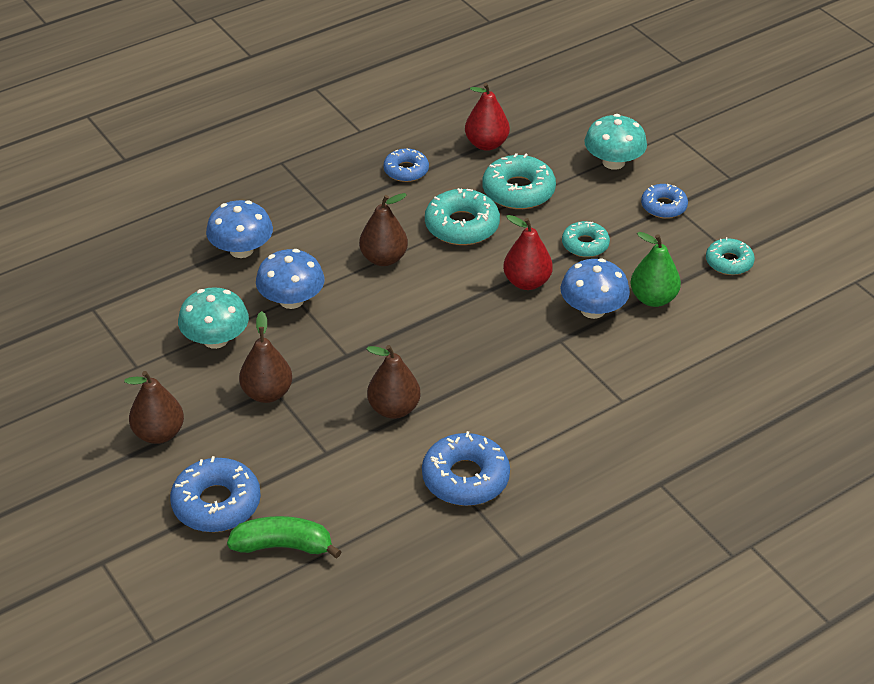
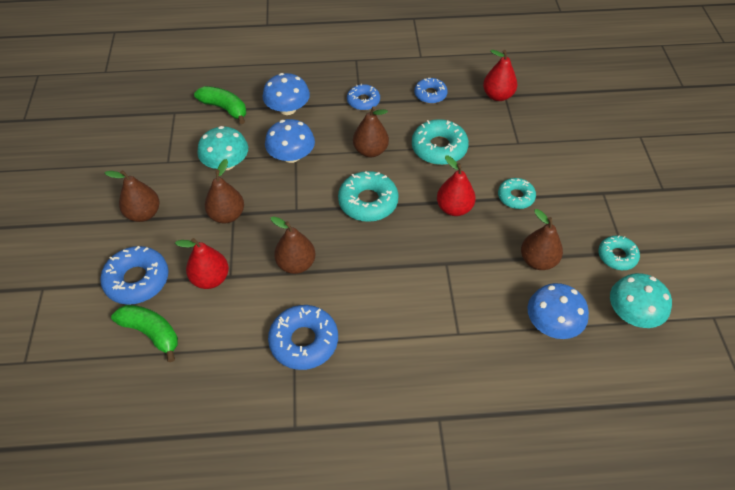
camera: 30 degrees right, 10 degrees up
turquoise donut [482,153,556,209] -> turquoise donut moved to [338,171,399,222]
blue mushroom [561,258,630,319] -> blue mushroom moved to [528,283,589,339]
turquoise mushroom [584,114,647,170] -> turquoise mushroom moved to [610,273,672,328]
green pear [630,232,681,307] -> brown pear [521,209,563,270]
blue donut [641,184,688,218] -> blue donut moved to [347,84,380,110]
none -> red pear [175,238,229,289]
none -> green banana [194,86,246,124]

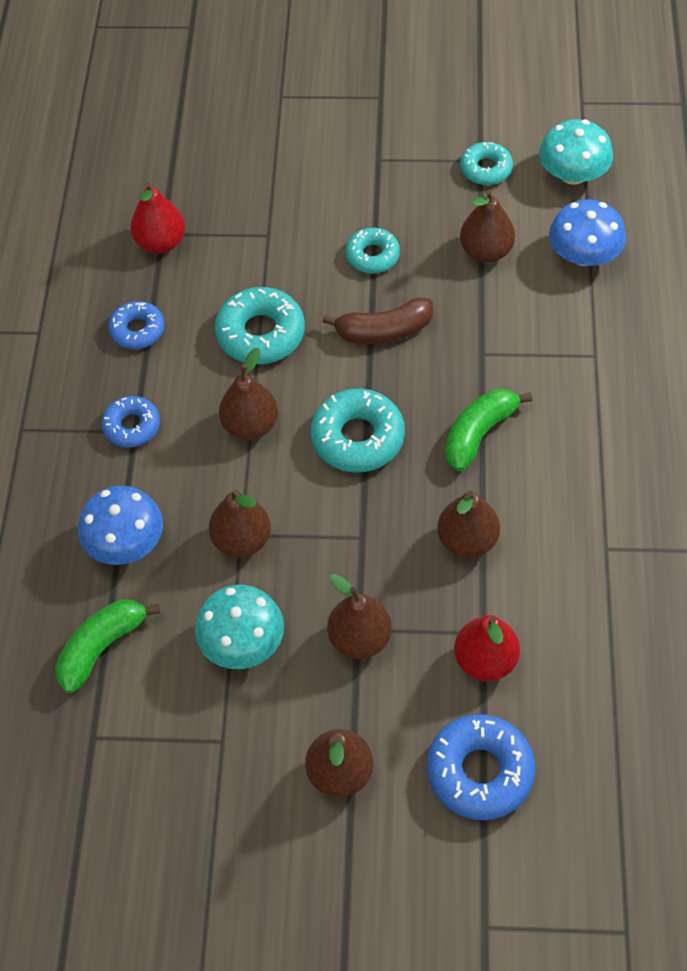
camera: 80 degrees left, 5 degrees up
green banana [111,305,178,362] -> green banana moved to [445,389,532,471]
blue mushroom [265,119,315,163] -> brown pear [209,489,271,557]
blue donut [268,305,338,370] -> none
red pear [437,155,476,216] -> brown banana [323,297,433,344]

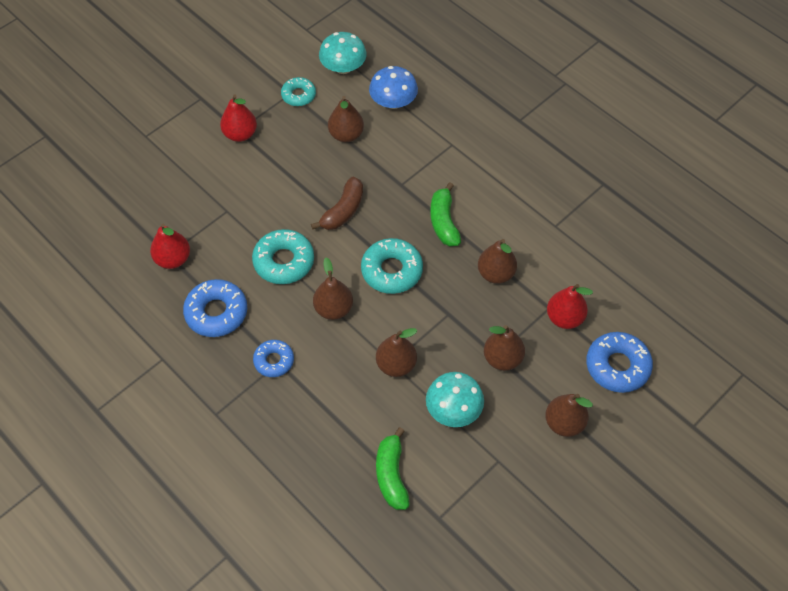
camera: 50 degrees left, 0 degrees up
blue mushroom [78,486,163,565] -> none
blue donut [108,301,165,349] -> blue donut [183,279,247,337], size x1.60
turquoise donut [345,228,400,274] -> none
none -> red pear [220,94,257,142]

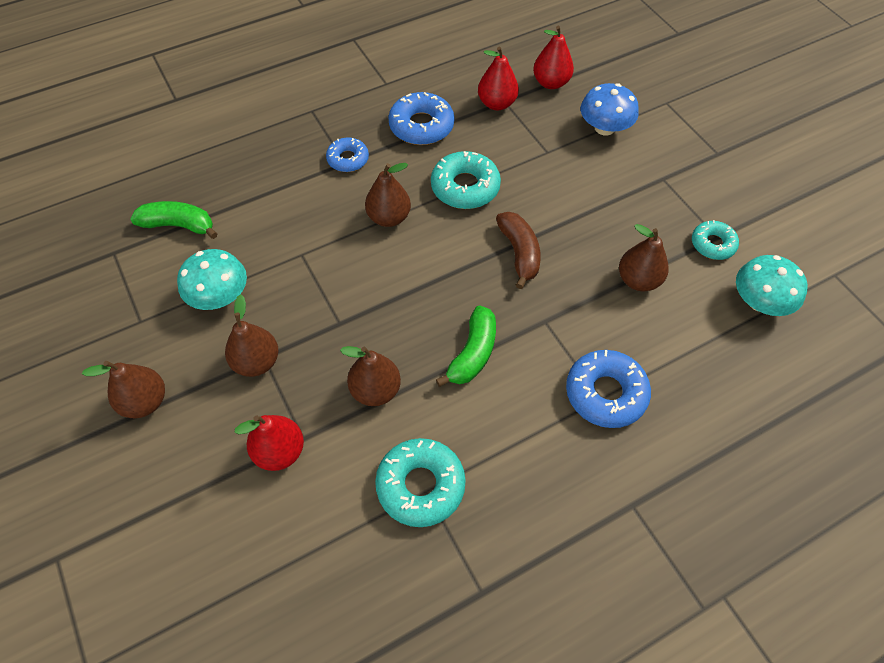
camera: 105 degrees right, 0 degrees up
red pear [220,94,257,142] -> red pear moved to [533,25,574,89]
brown banana [311,177,363,230] -> brown banana turned 150 degrees counterclockwise [496,212,541,289]
turquoise donut [361,238,423,294] -> turquoise donut moved to [375,438,466,527]
blue mushroom [369,66,418,109] -> blue mushroom moved to [581,83,639,136]
brown pear [376,328,418,377] -> none
green banana [430,183,461,246] -> green banana turned 105 degrees clockwise [436,305,496,387]
blue donut [586,332,653,393] -> blue donut moved to [566,350,651,428]

